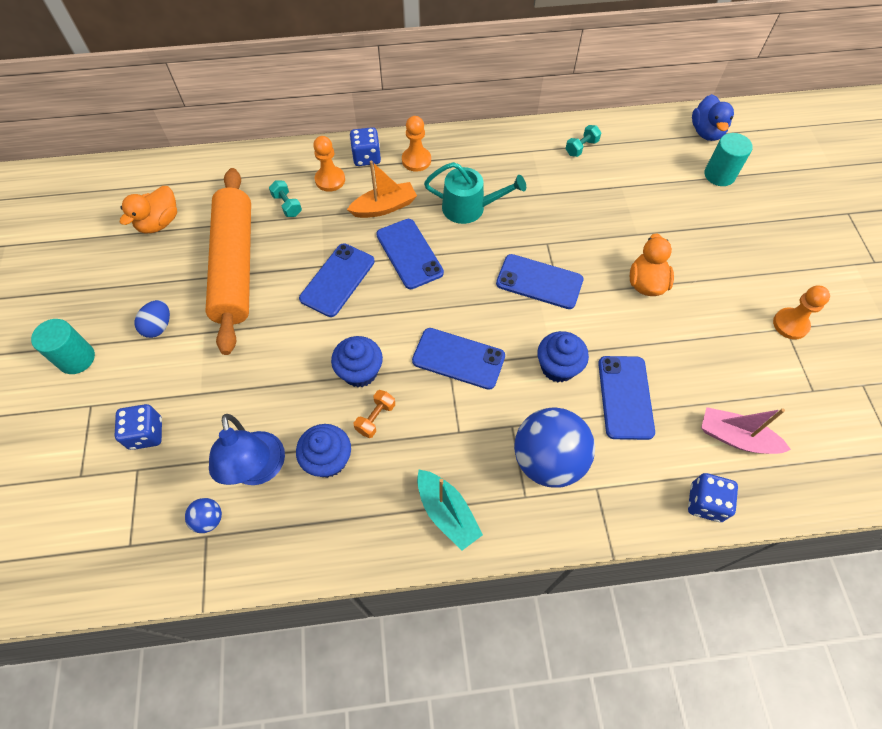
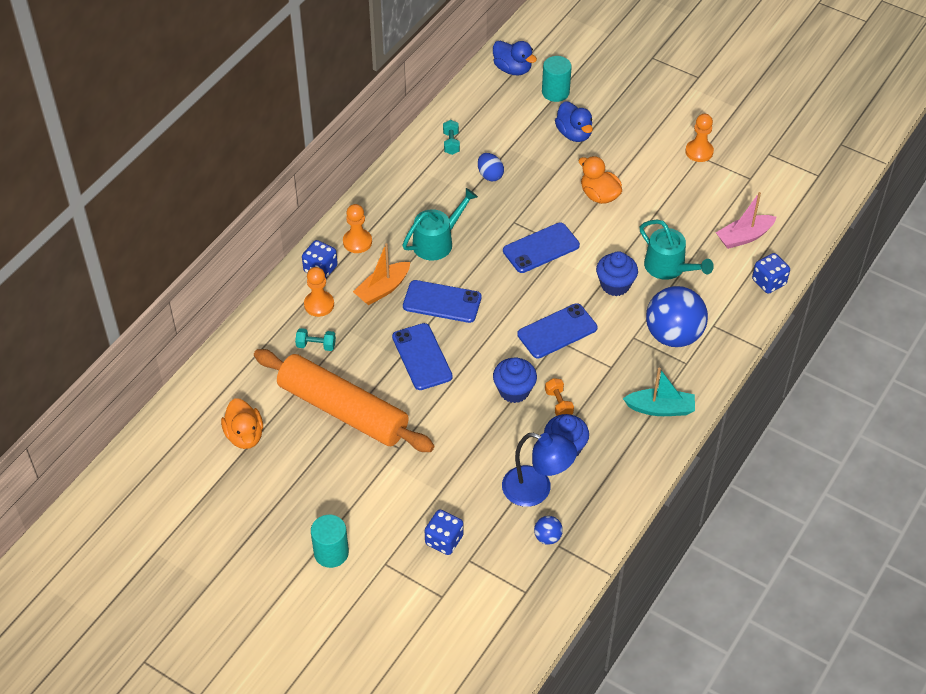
camera: 50 degrees left, 10 degrees down
blue egg [135,300,170,338] -> blue egg moved to [478,153,504,181]
orange boat [347,160,417,218] -> orange boat turned 150 degrees counterclockwise [353,243,410,305]
blue phone [598,356,655,440] -> turquoise watering can [639,220,714,280]
none -> blue duck [555,101,593,142]

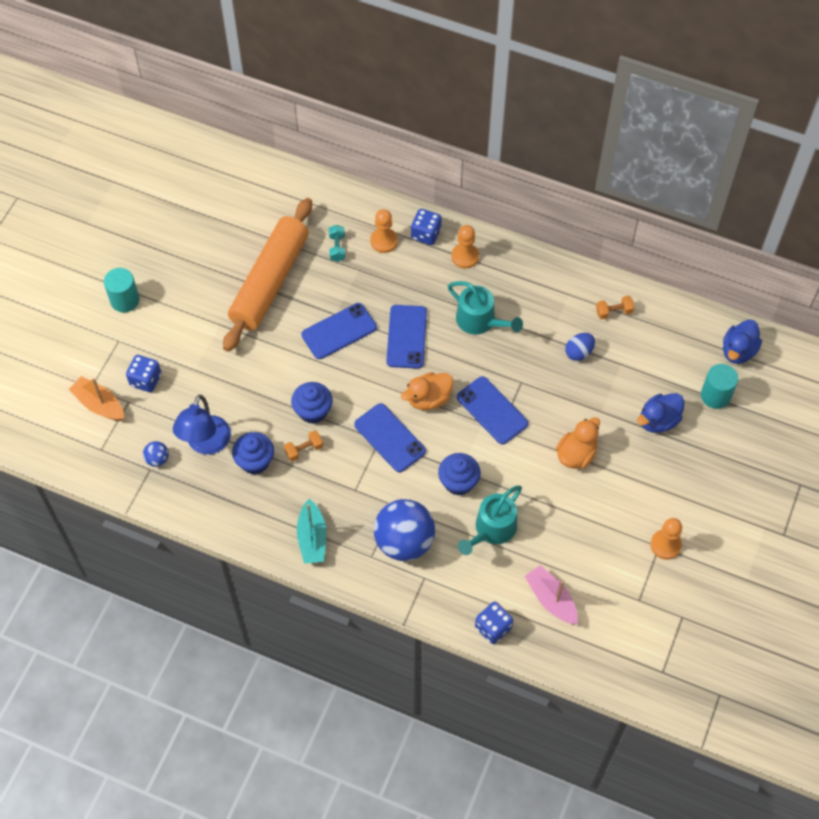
camera: 80 degrees right, 10 degrees up
orange duck [221,398,263,449] -> orange duck moved to [401,372,453,410]
orange boat [353,243,410,305] -> orange boat moved to [69,376,124,421]
turquoise dumbbell [443,120,460,155] -> orange dumbbell [596,296,634,319]

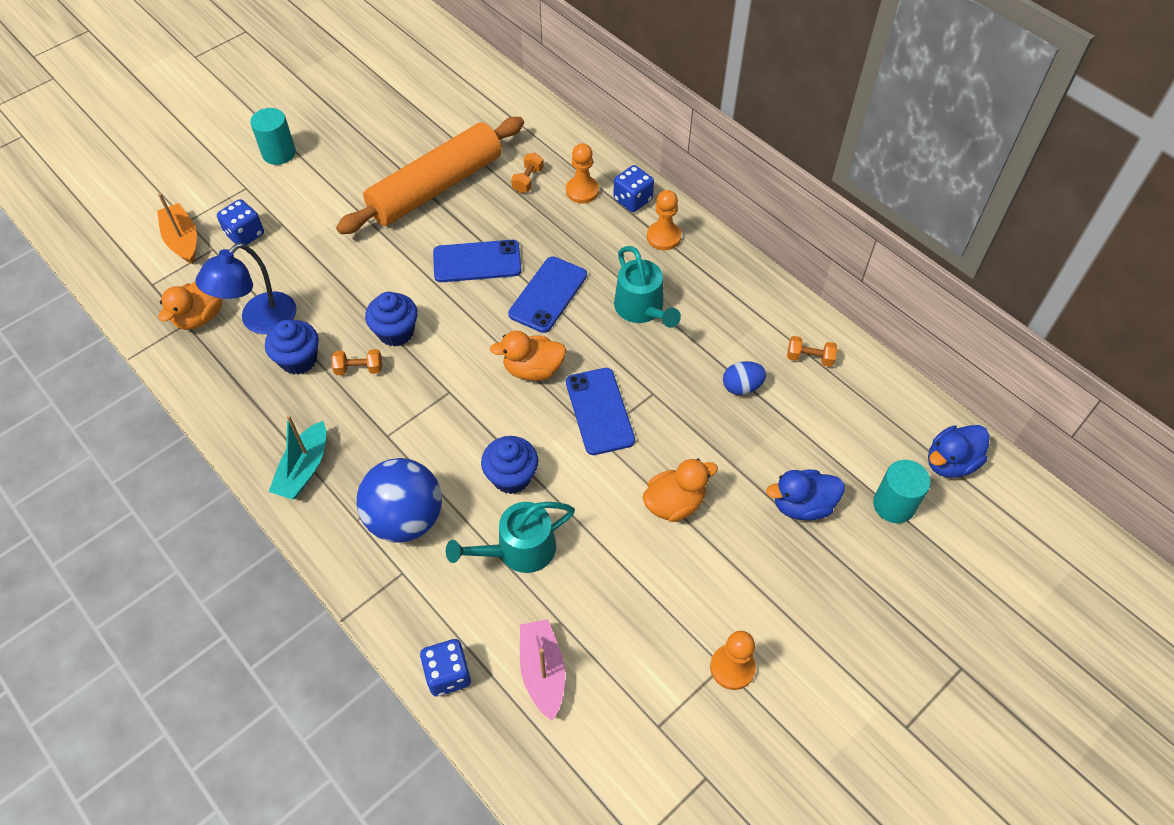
camera: 25 degrees right, 5 degrees down
blue ball [143,441,169,467] -> orange duck [159,282,222,330]
turquoise dumbbell [329,225,345,262] -> orange dumbbell [511,153,544,193]
blue phone [354,403,426,472] -> none

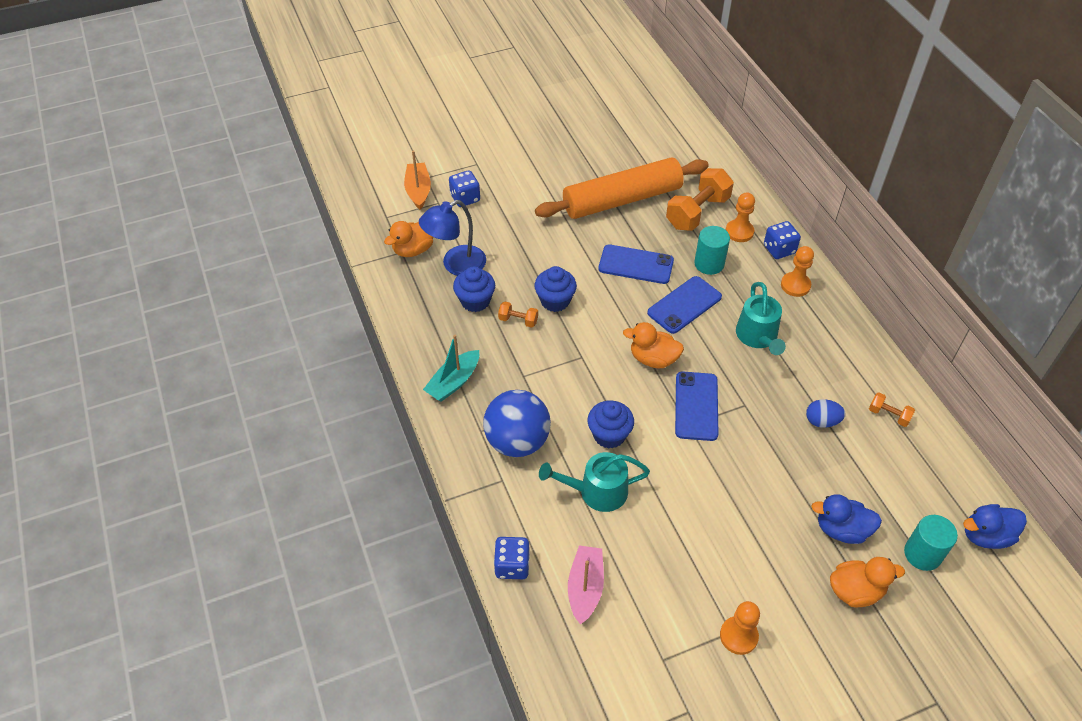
camera: 20 degrees right, 5 degrees down
turquoise cylinder [250,108,296,165] -> turquoise cylinder moved to [694,226,730,275]
orange dumbbell [511,153,544,193] -> orange dumbbell [666,168,734,231], size x2.09
orange duck [643,459,718,522] -> orange duck moved to [830,557,905,607]

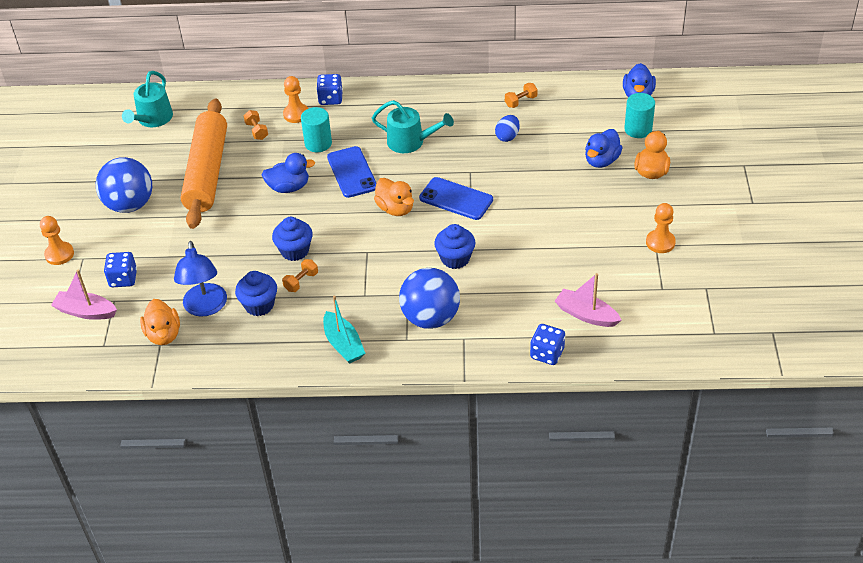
camera: 65 degrees left, 5 degrees down
orange boat [404,150,431,210] -> pink boat [51,270,117,320]
turquoise watering can [539,452,650,512] -> turquoise watering can moved to [122,71,173,127]
blue phone [598,244,674,284] -> blue duck [261,153,315,193]
orange duck [623,322,684,368] -> orange duck turned 75 degrees counterclockwise [374,178,414,216]
orange dumbbell [666,168,734,231] -> orange dumbbell [243,110,268,140], size x0.48
orange pawn [781,246,814,297] -> orange pawn moved to [40,216,74,265]
none -> blue ball [96,157,152,213]

